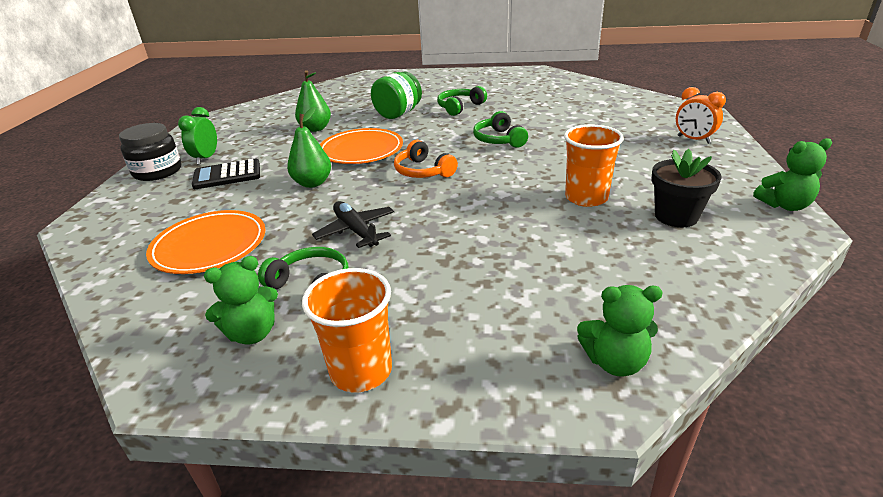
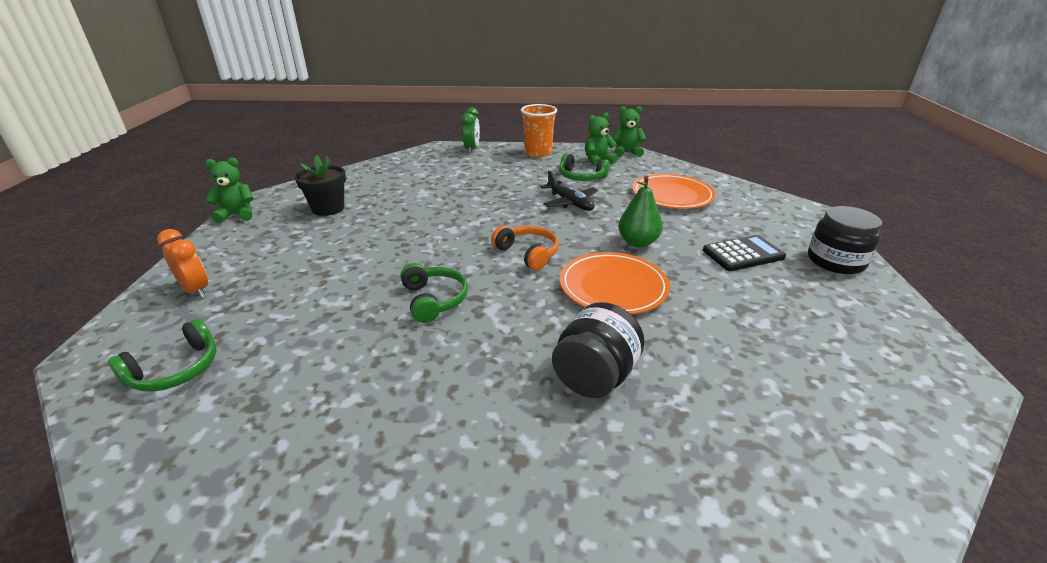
camera: 175 degrees right, 0 degrees up
green clock [178,107,217,165] -> green clock moved to [462,108,480,153]
green pear [295,70,331,132] -> none
green jar [371,72,422,119] -> black jar [552,302,645,398]
green headphones [437,86,487,116] -> green headphones moved to [108,318,217,392]
orange cup [564,125,624,207] -> none
green teddy bear [577,285,663,377] -> green teddy bear moved to [613,106,646,157]

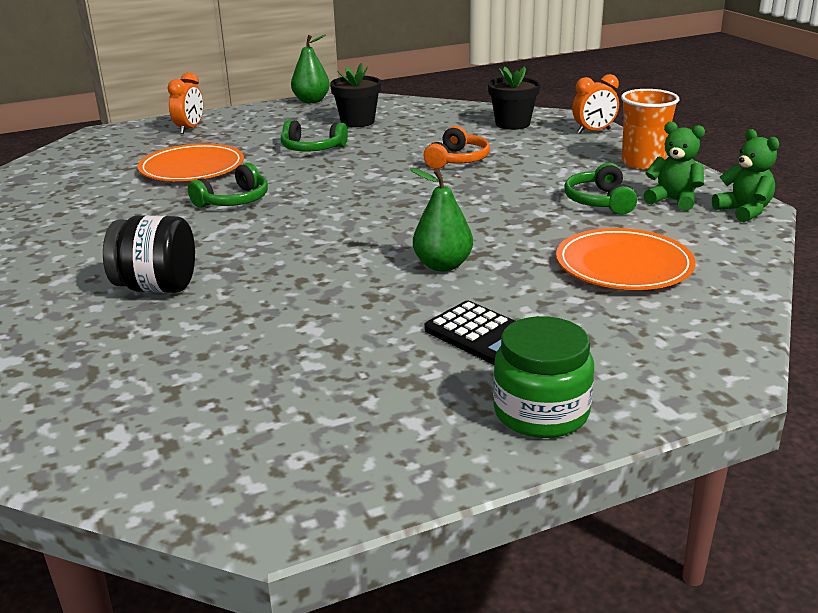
camera: 65 degrees right, 5 degrees down
green headphones [108,318,217,392] -> green headphones moved to [281,120,348,152]
green teddy bear [205,157,254,223] -> green pear [291,34,330,103]
green clock [462,108,480,153] -> orange clock [572,74,619,134]
orange headphones [491,226,559,270] -> orange headphones moved to [423,126,490,169]
black plane [540,171,598,211] -> none
orange plate [560,252,670,314] -> orange plate moved to [138,143,244,181]
black jar [808,206,882,274] -> green jar [493,316,594,438]
none -> black flower pot [488,66,540,130]

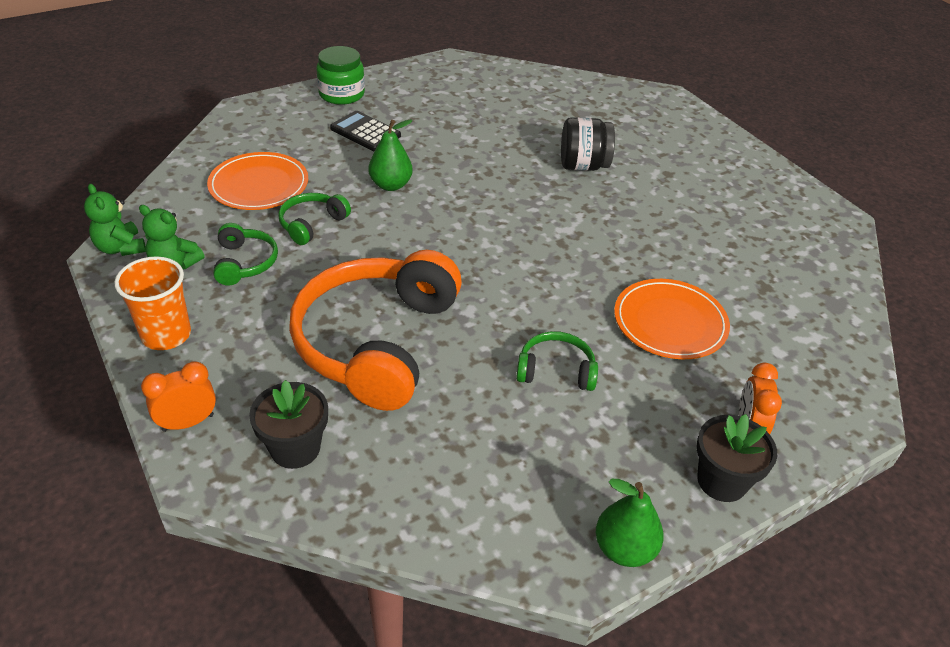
camera: 170 degrees right, 15 degrees up
green headphones [188,163,268,208] -> green headphones moved to [278,193,351,245]
black flower pot [330,63,381,127] -> black flower pot moved to [696,414,777,502]
orange headphones [423,126,490,169] -> orange headphones [289,250,462,411], size x2.25

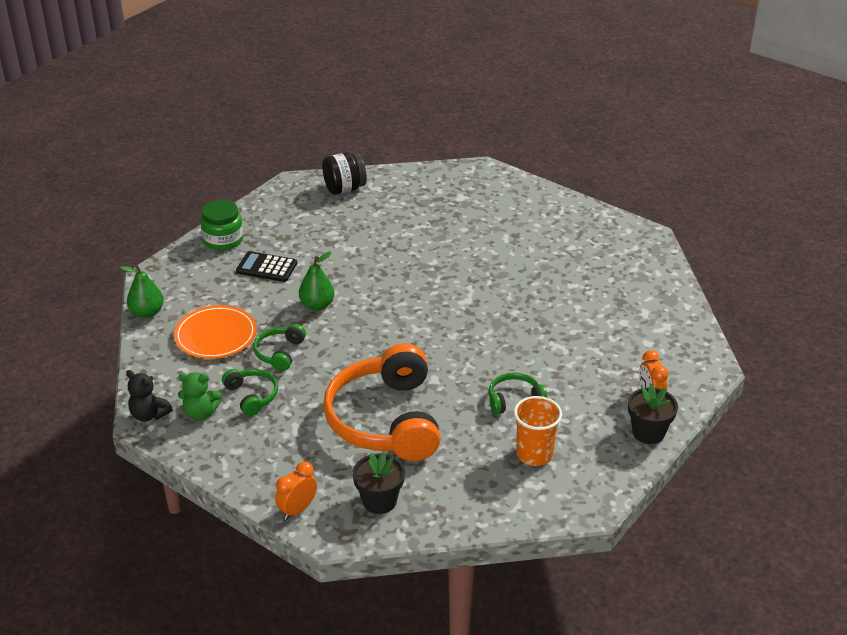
camera: 20 degrees left, 5 degrees down
green teddy bear [84,184,146,256] -> black teddy bear [126,370,173,422]
orange cup [114,256,191,350] -> orange cup moved to [514,396,562,466]
black jar [561,117,615,171] -> black jar moved to [322,152,367,195]
green pear [596,479,664,567] -> green pear moved to [120,264,164,318]
orange plate [614,279,730,359] -> none

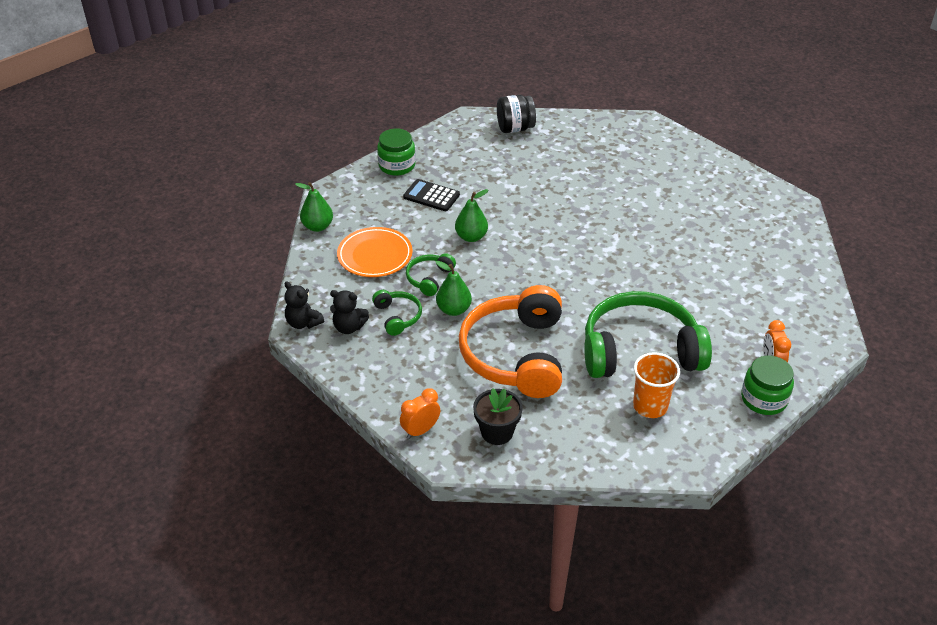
camera: 10 degrees right, 5 degrees up
green teddy bear [178,372,221,421] -> black teddy bear [330,290,369,334]
green headphones [488,373,548,415] -> green headphones [584,291,712,378], size x2.25
black flower pot [628,384,678,444] -> green jar [741,355,794,415]
none -> green pear [435,261,472,316]

